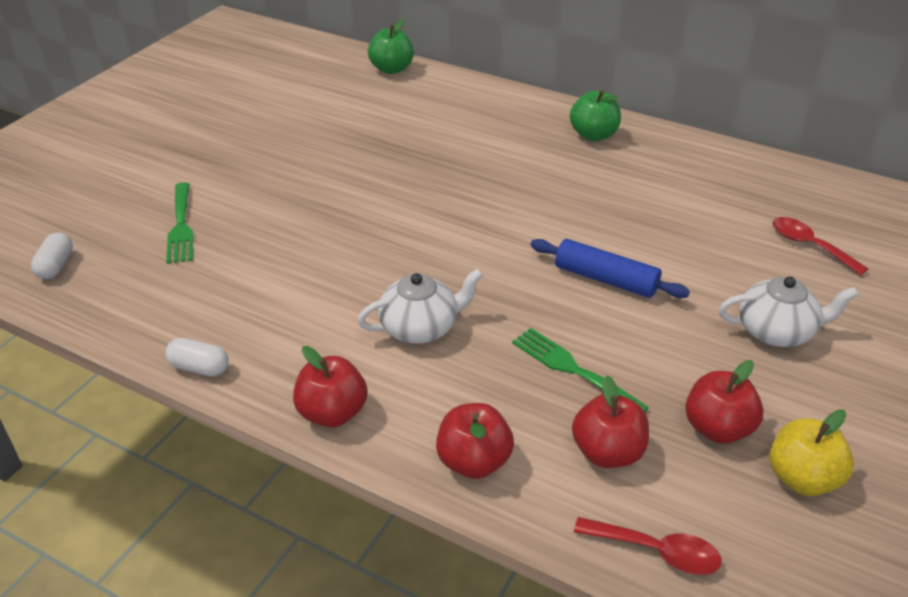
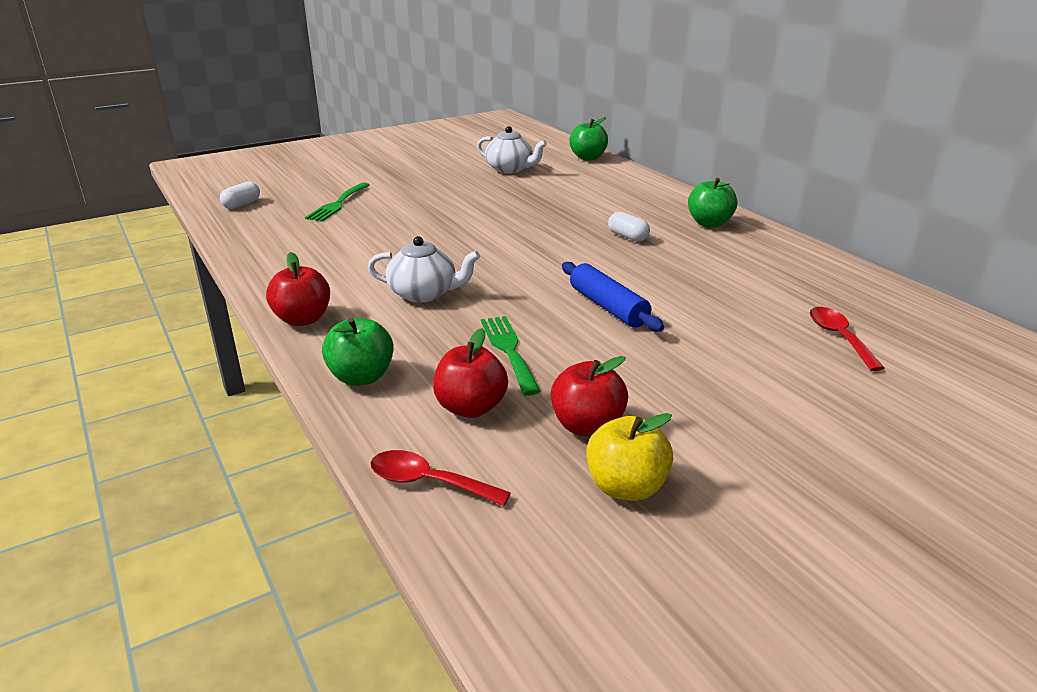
camera: 30 degrees right, 10 degrees down
white capsule [165,338,229,377] -> white capsule moved to [608,212,650,242]
red apple [436,403,514,479] -> green apple [322,317,394,386]
red spoon [574,517,722,575] -> red spoon turned 150 degrees clockwise [370,450,511,506]
white teapot [719,276,858,347] -> white teapot moved to [477,126,547,173]

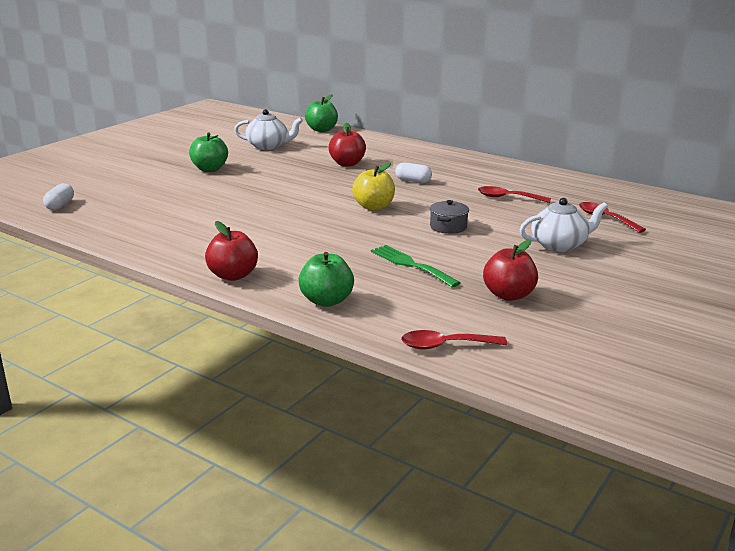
camera: 25 degrees left, 5 degrees down
green fork [305,182,370,221] -> none
white teapot [368,236,480,303] -> white teapot moved to [520,198,608,252]
red apple [433,328,508,418] -> red apple moved to [328,123,366,167]
blue rolling pin [562,262,664,332] -> grey pot [430,200,469,234]
yellow apple [586,413,673,501] -> yellow apple moved to [352,163,395,211]
green apple [688,178,738,228] -> green apple moved to [189,132,228,172]
none -> red spoon [478,186,551,203]

